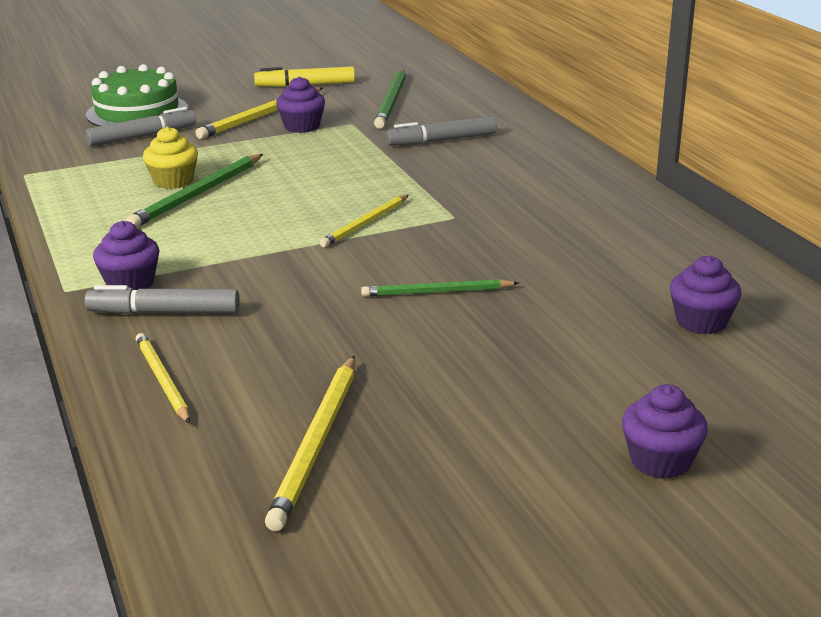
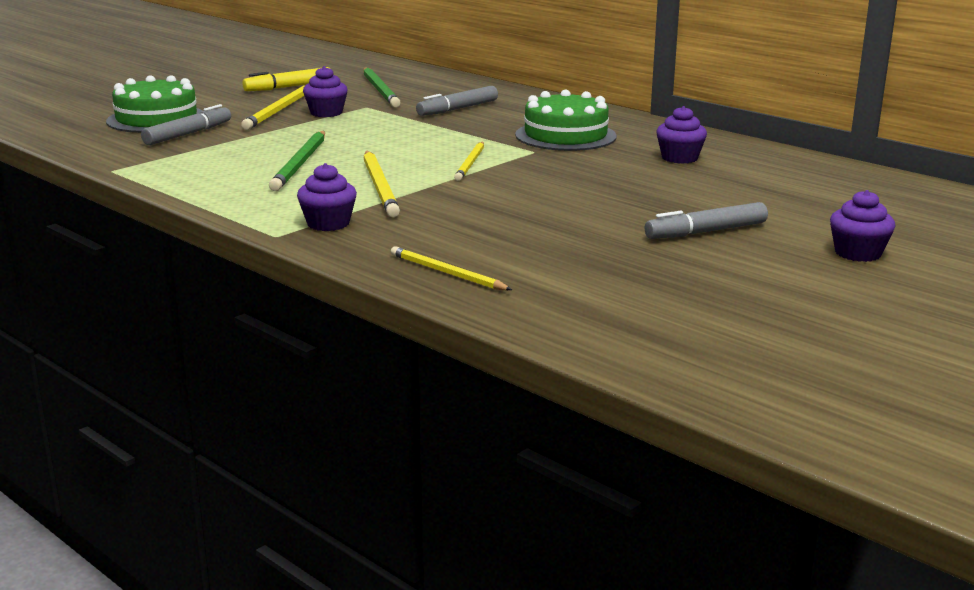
camera: 25 degrees left, 5 degrees down
grey marker [85,285,240,314] -> grey marker moved to [645,202,768,239]
yellow cupcake [143,127,198,189] -> none
yellow pencil [265,356,355,531] -> yellow pencil moved to [364,151,400,217]
green pencil [361,279,519,297] -> none
purple cupcake [670,256,741,334] -> purple cupcake moved to [656,106,707,164]
none -> green cake [515,90,617,151]

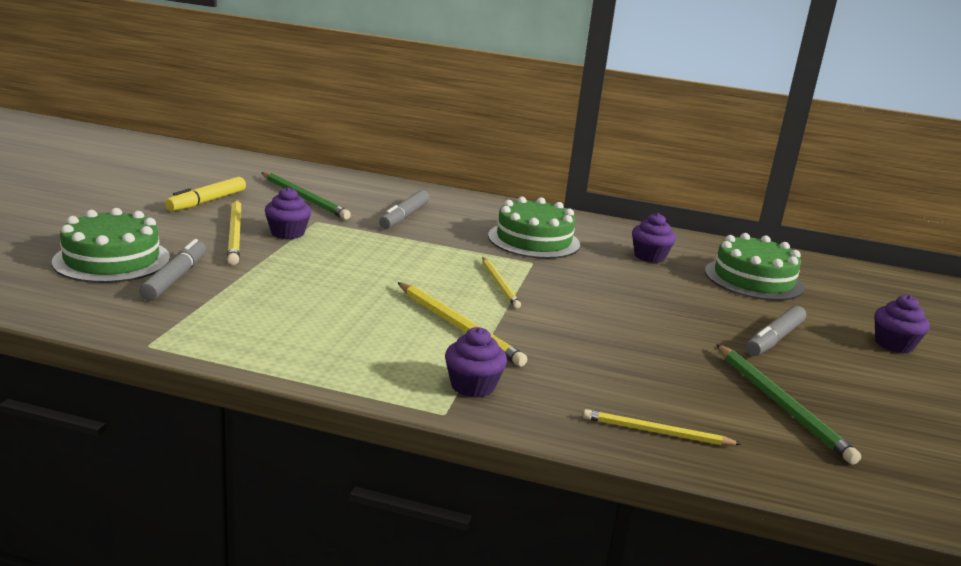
camera: 30 degrees left, 0 degrees up
green pencil [269,131,325,191] -> green pencil moved to [716,344,861,464]
none -> green cake [705,233,804,301]

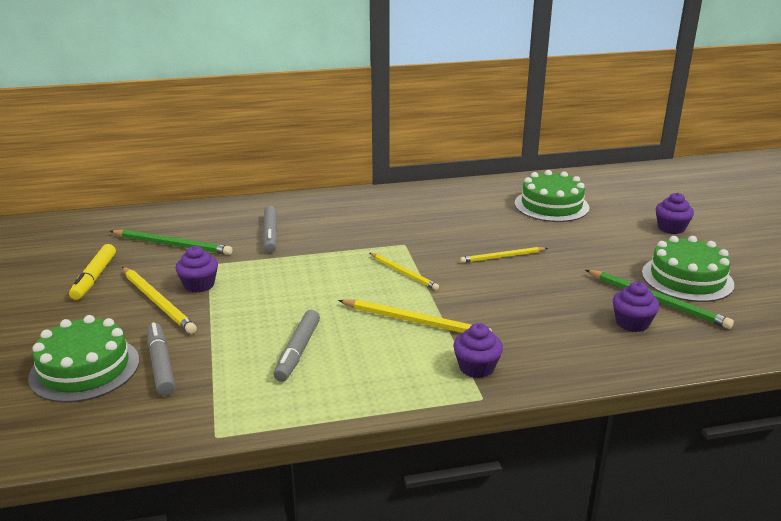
camera: 25 degrees left, 5 degrees up
green cake [488,197,580,259] -> green cake moved to [642,236,734,302]
yellow pencil [583,409,742,445] -> yellow pencil moved to [460,247,548,263]
purple cupcake [632,213,676,263] -> purple cupcake moved to [613,282,659,332]
grey marker [746,306,806,356] -> grey marker moved to [273,310,320,382]

